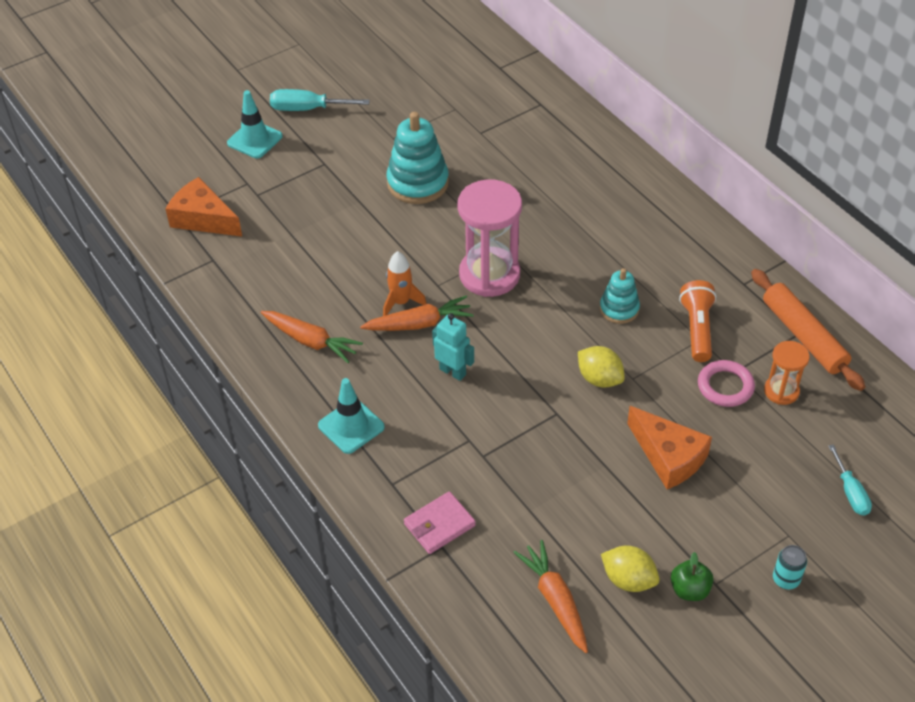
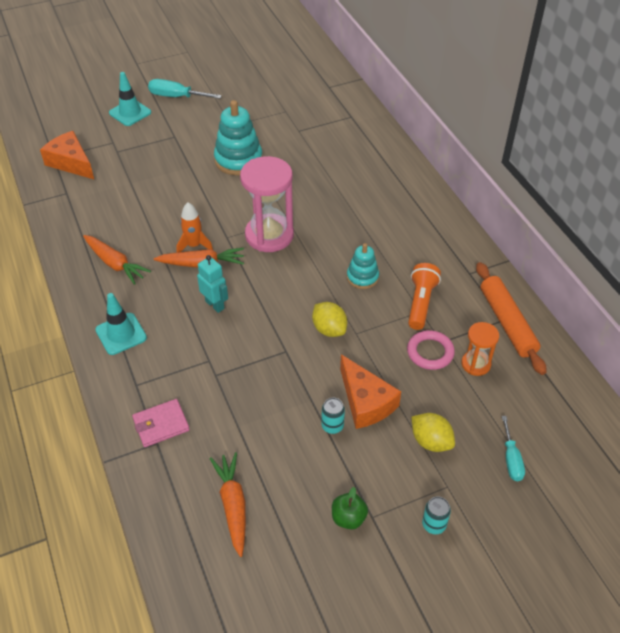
camera: 10 degrees right, 0 degrees up
yellow lemon [601,546,660,592] -> yellow lemon moved to [412,413,455,452]
none -> turquoise can [321,398,345,434]

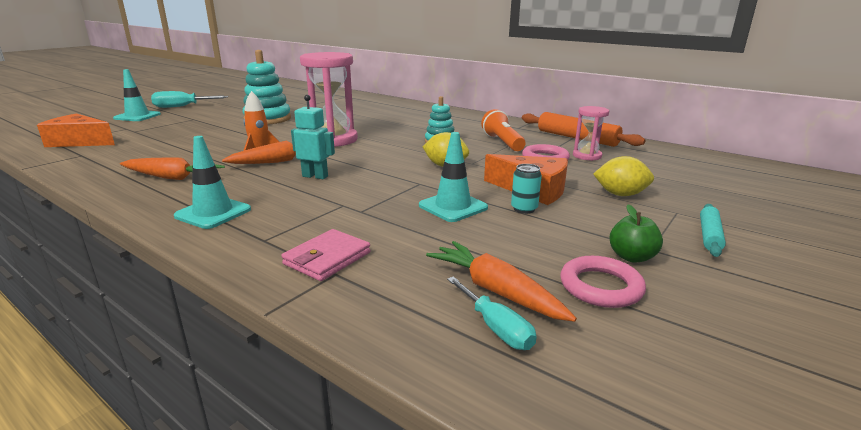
camera: 30 degrees left, 25 degrees down
turquoise can [422,496,451,534] -> turquoise rolling pin [700,204,726,257]
orange hourglass [461,322,499,376] -> pink hourglass [573,106,609,161]
turquoise screwdriver [502,416,525,481] -> turquoise screwdriver moved to [447,276,537,350]
none -> turquoise traffic cone [419,132,488,222]
none -> pink ring [560,256,646,308]

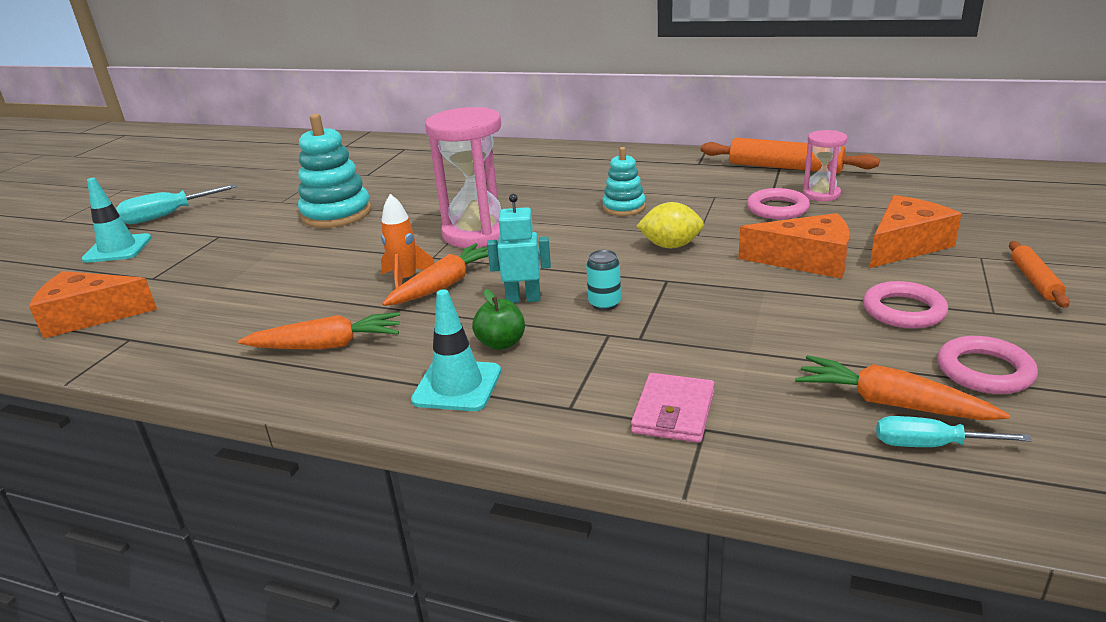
camera: 15 degrees left, 5 degrees up
turquoise traffic cone [419,132,488,222] -> none
turquoise screwdriver [447,276,537,350] -> turquoise screwdriver turned 150 degrees clockwise [876,416,1032,447]
orange flashlight [481,109,525,151] -> none
turquoise can [511,164,542,214] -> turquoise can moved to [586,250,621,311]
yellow lemon [593,156,654,196] -> orange cheese [870,195,961,268]
green apple [609,204,663,263] -> green apple moved to [472,289,525,350]
turquoise rolling pin [700,204,726,257] -> orange rolling pin [1009,241,1070,308]
none -> pink ring [863,281,948,329]

